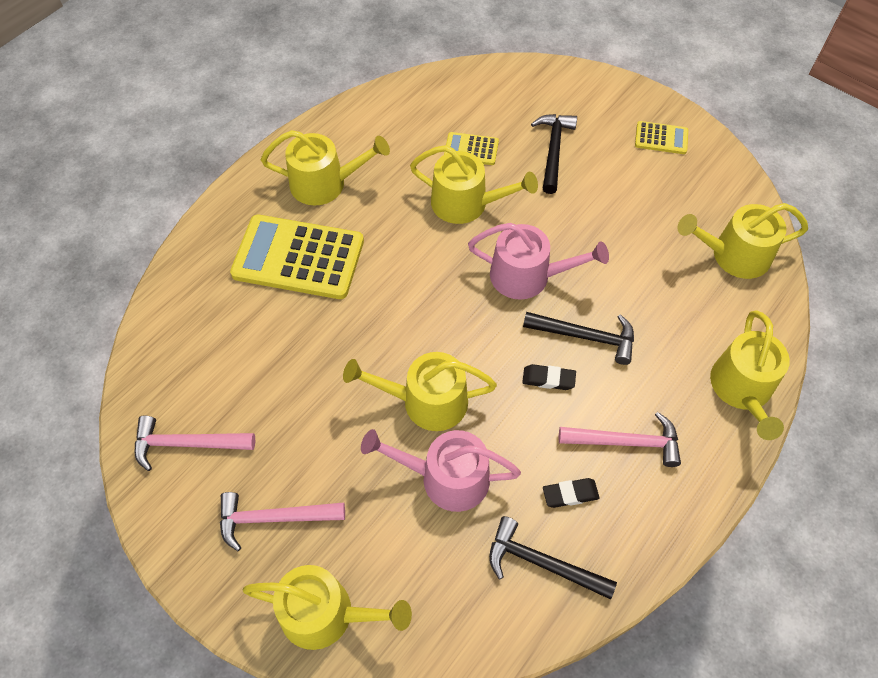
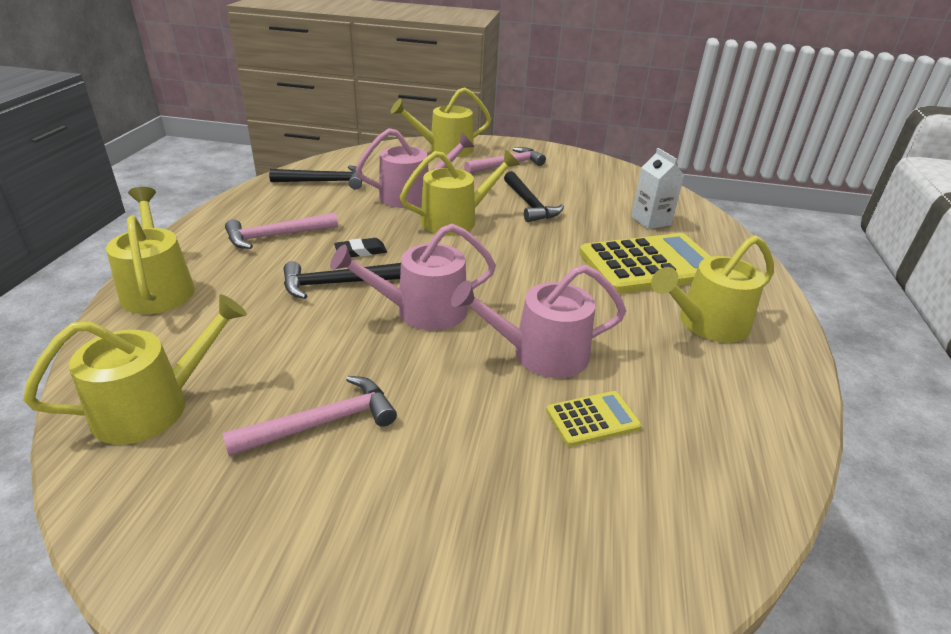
camera: 150 degrees right, 25 degrees down
pink hammer [135,416,255,471] -> pink hammer moved to [223,376,397,456]
yellow watering can [410,145,538,224] -> pink watering can [451,265,626,378]
black hammer [531,114,577,194] -> black hammer moved to [504,171,564,222]
black eraser [543,478,600,508] -> none
yellow calculator [635,121,688,154] -> none
none -> white carton [631,148,684,229]

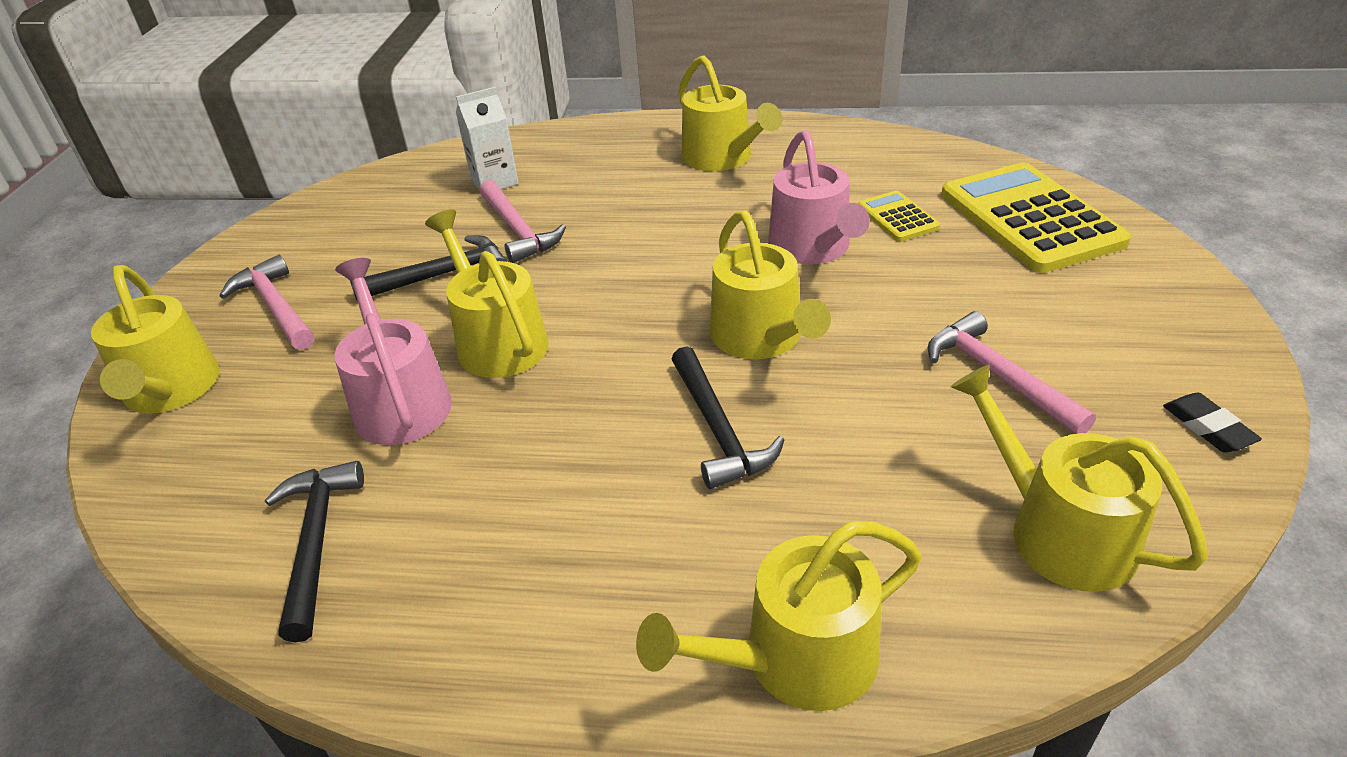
camera: 90 degrees left, 5 degrees up
pink hammer [225,213,338,249] -> pink hammer moved to [479,180,566,263]
pink watering can [330,224,496,331] -> yellow watering can [710,211,831,359]
black eraser [334,238,387,257] -> black eraser moved to [1163,393,1262,452]
yellow calculator [579,233,711,294] -> yellow calculator moved to [941,162,1131,273]

